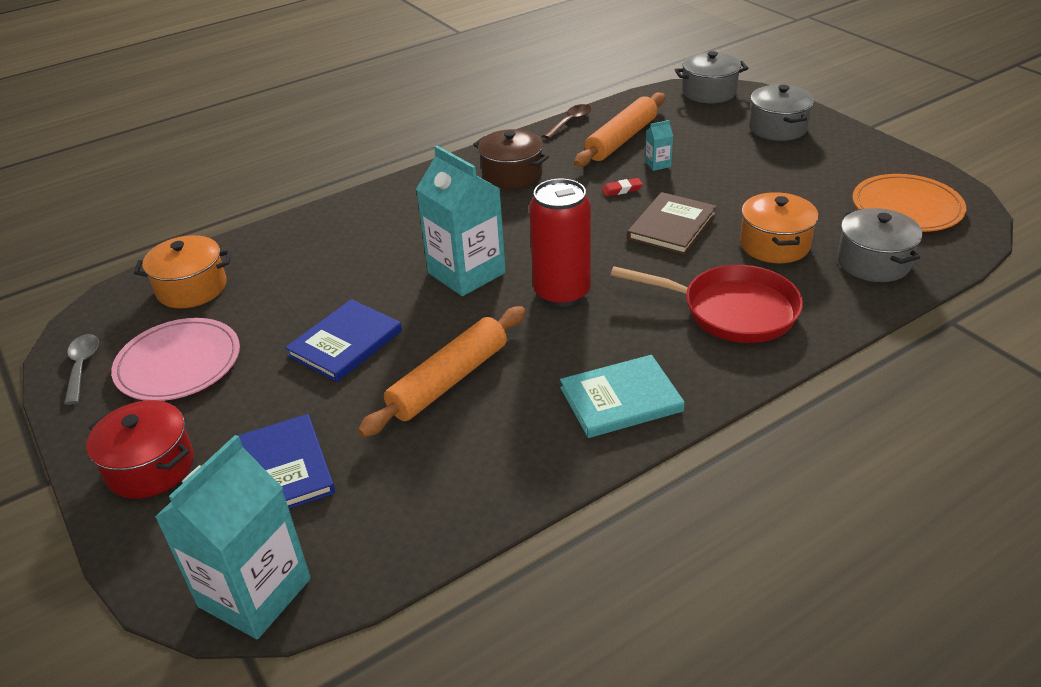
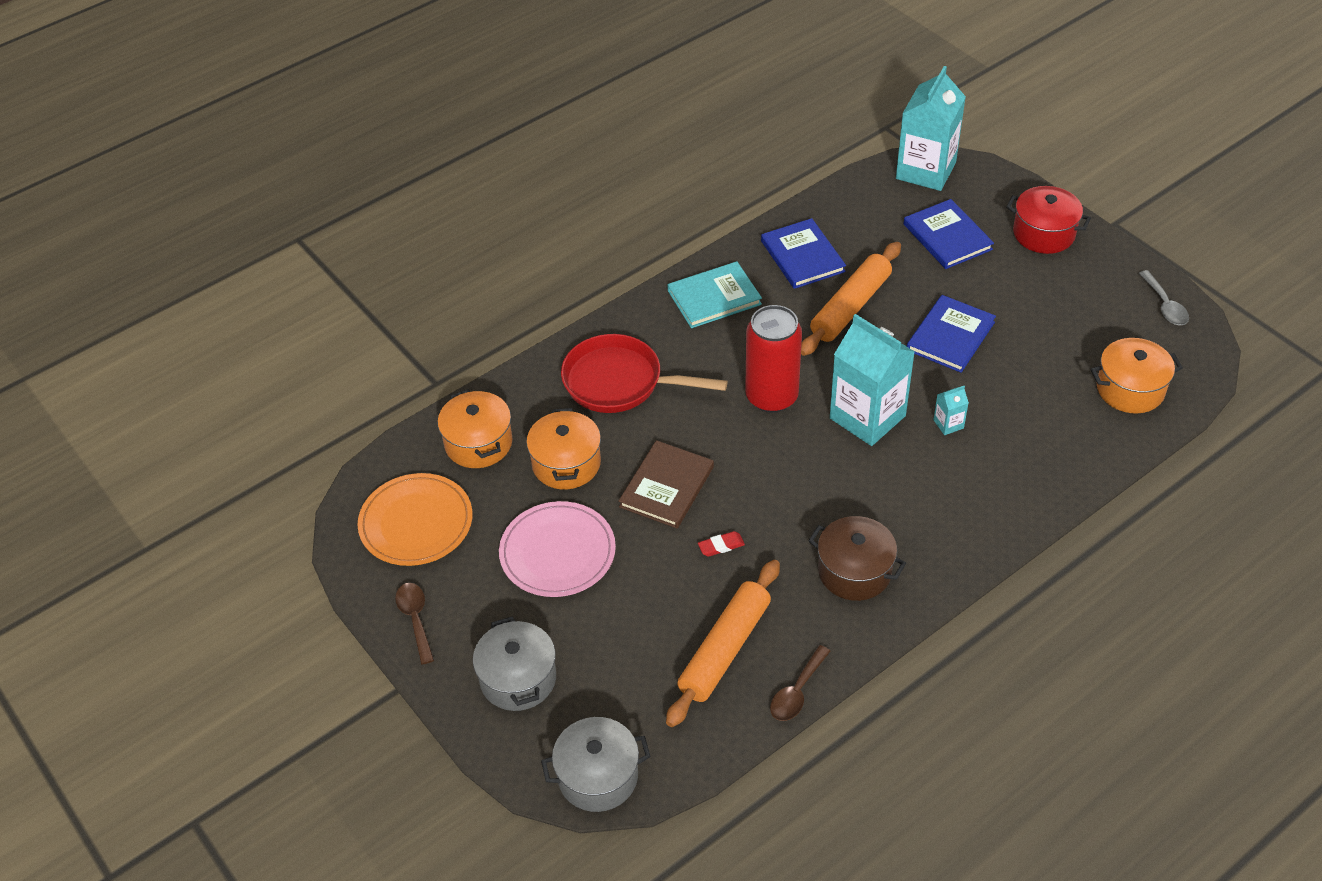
camera: 175 degrees right, 10 degrees up
pink plate [111,318,240,401] -> pink plate moved to [499,501,616,597]
turquoise carton [645,120,673,171] -> turquoise carton moved to [933,386,969,435]
grey pot [837,208,923,282] -> orange pot [438,389,512,468]
none -> brown spoon [395,583,434,665]
none -> blue book [761,218,846,289]

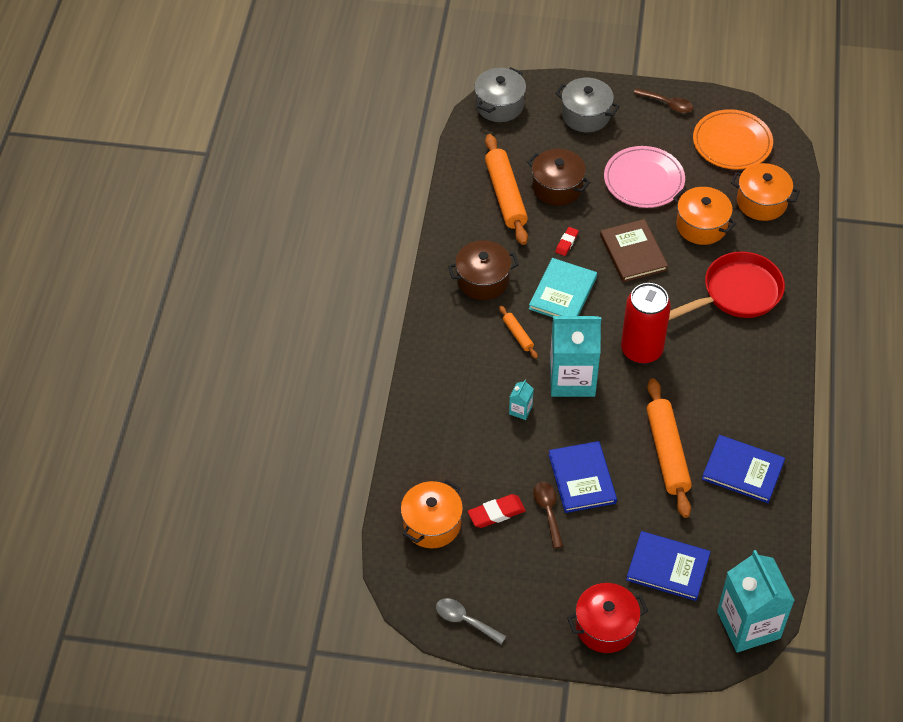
camera: 135 degrees right, 5 degrees up
turquoise book [667,261,762,328] -> turquoise book moved to [529,258,597,317]
brown spoon [770,645,830,721] -> brown spoon moved to [533,482,563,548]
none -> red eraser [468,494,526,528]
none -> orange rolling pin [499,306,538,359]
none -> brown pot [527,149,590,206]

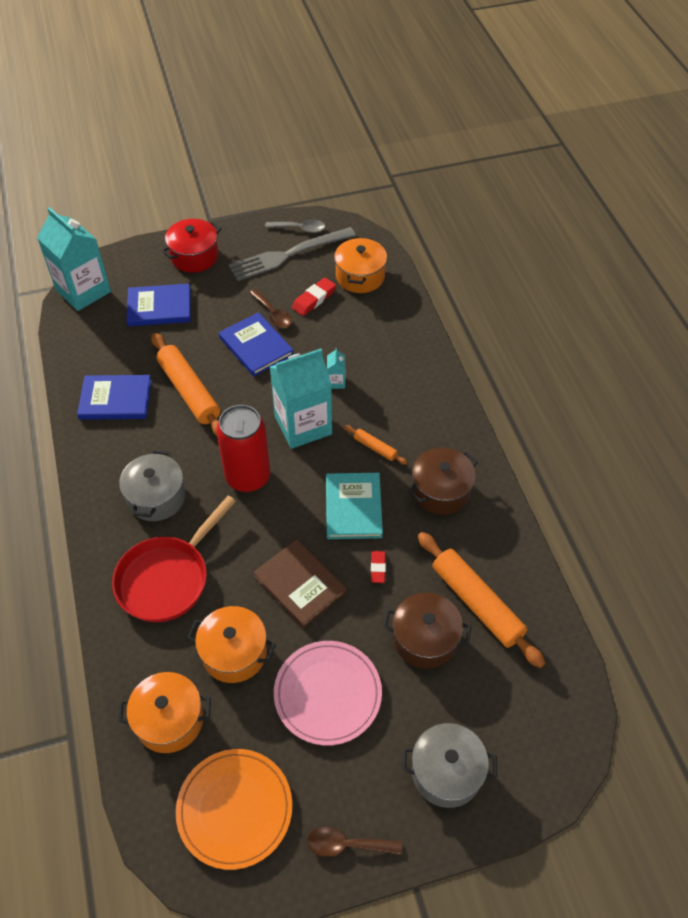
camera: 155 degrees right, 0 degrees up
grey pot [474,67,526,122] -> grey pot moved to [119,450,186,521]
none -> grey fork [229,227,356,281]

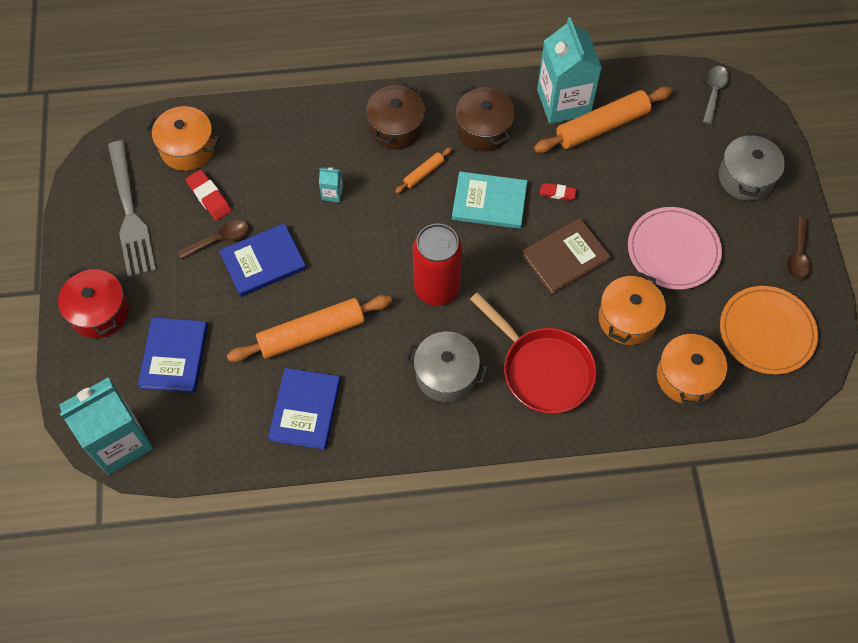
camera: 80 degrees left, 10 degrees up
grey spoon [265,220,326,233] -> grey spoon moved to [703,66,729,124]
turquoise carton [270,349,332,449] -> turquoise carton moved to [537,17,602,124]
brown pot [383,592,472,669] -> brown pot moved to [366,83,425,150]

